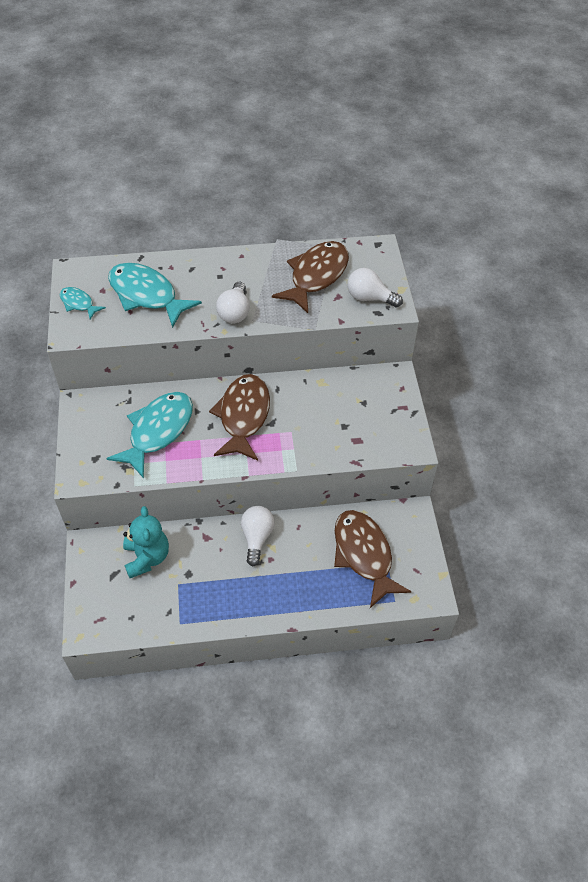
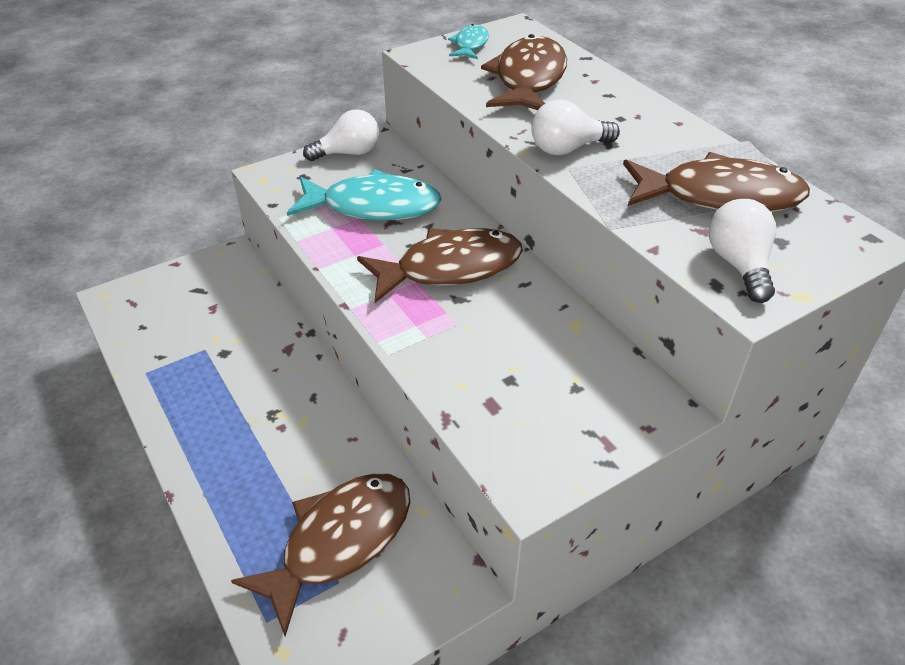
camera: 65 degrees right, 10 degrees down
turquoise fish [108,263,202,328] -> brown fish [481,34,567,110]
turquoise teddy bear [123,506,169,578] -> none
white light bulb [241,506,275,567] -> white light bulb moved to [303,109,379,161]

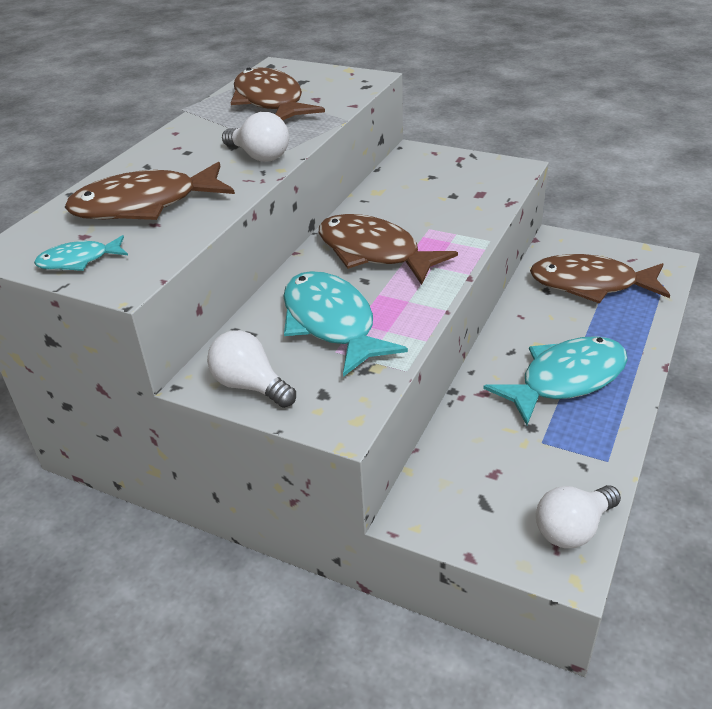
camera: 120 degrees left, 5 degrees down
white light bulb [708,199,776,303] -> white light bulb moved to [536,485,621,548]
none -> turquoise fish [483,336,628,425]

